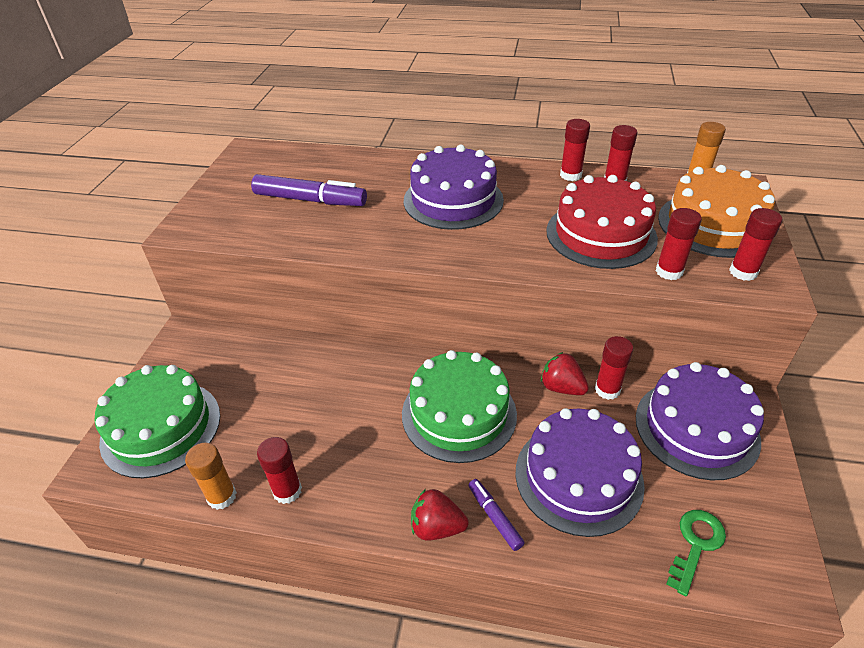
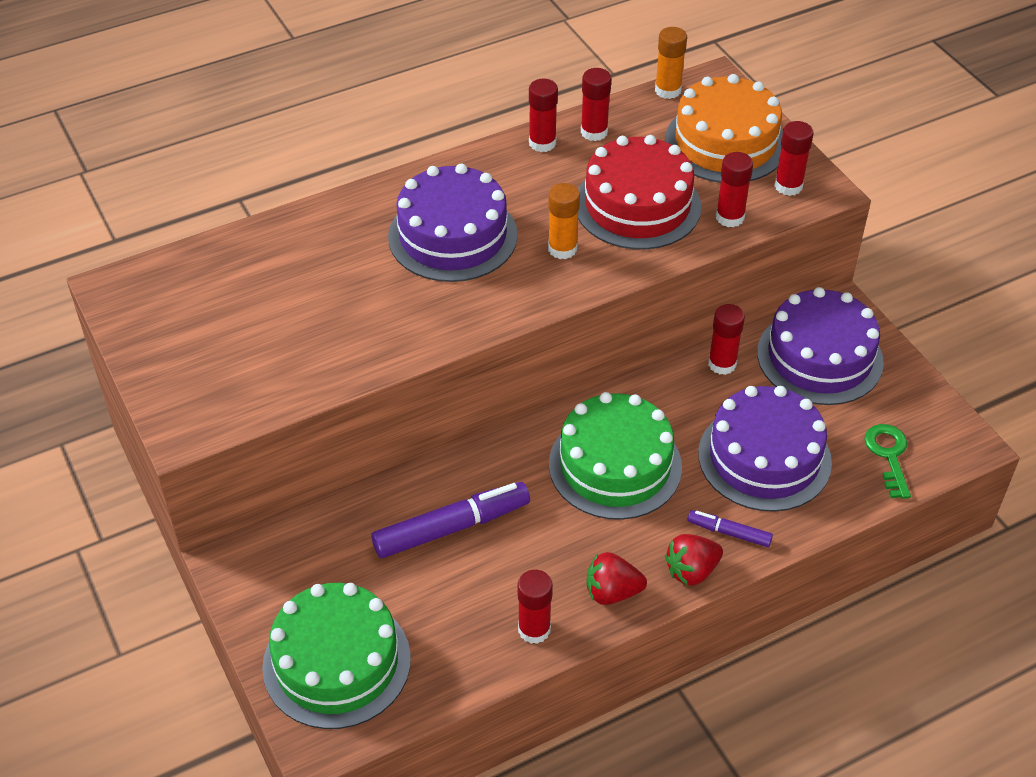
camera: 40 degrees left, 5 degrees up
orange glue stick [185,443,237,510] -> orange glue stick moved to [548,183,580,259]
purple marker [251,174,367,206] -> purple marker moved to [371,482,530,558]
red strawberry [541,352,589,395] -> red strawberry moved to [586,552,647,605]

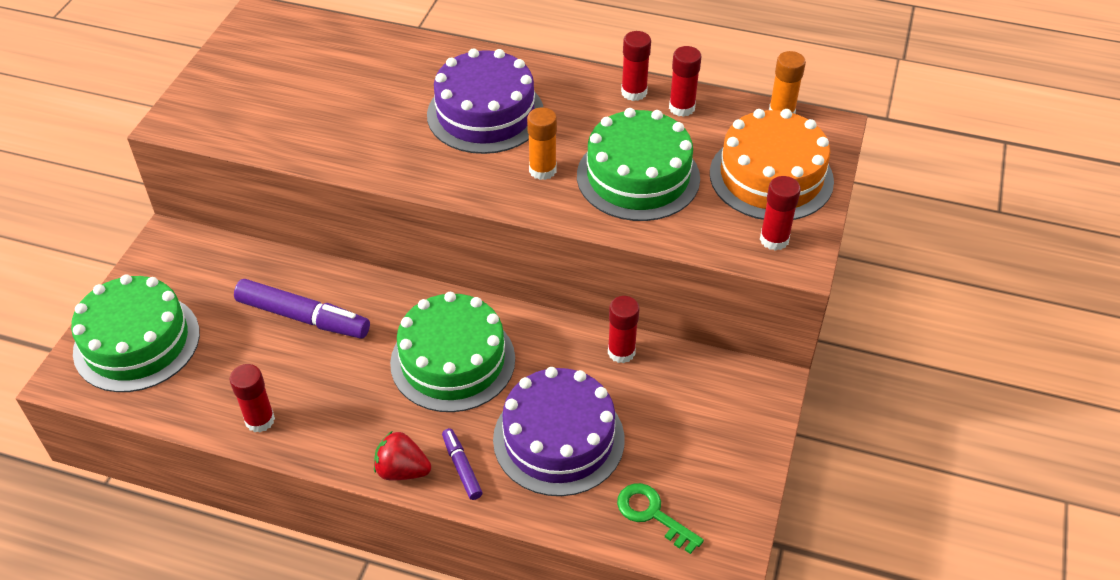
camera: 45 degrees right, 0 degrees up
red cake [578,135,701,250] -> green cake [577,108,700,221]
red strawberry [586,552,647,605] -> none
red glue stick [716,152,753,227] -> none
purple cake [757,287,884,405] -> none
green key [864,424,911,499] -> green key turned 90 degrees counterclockwise [617,483,704,554]

